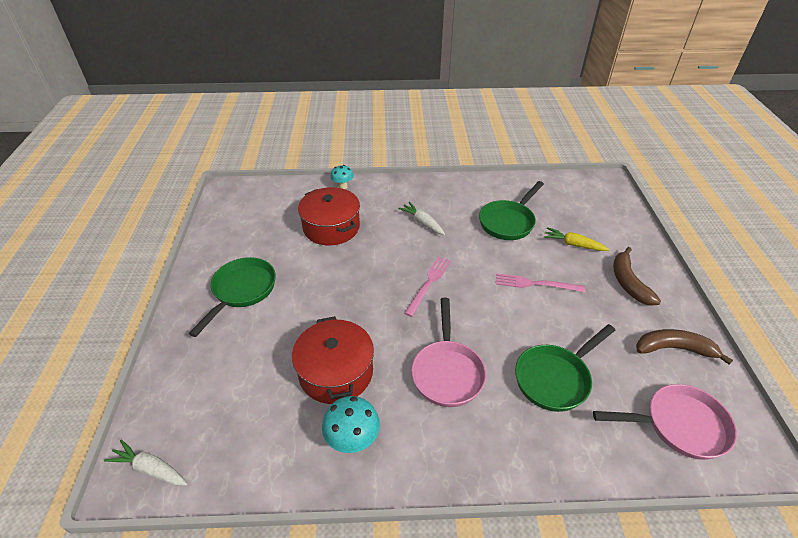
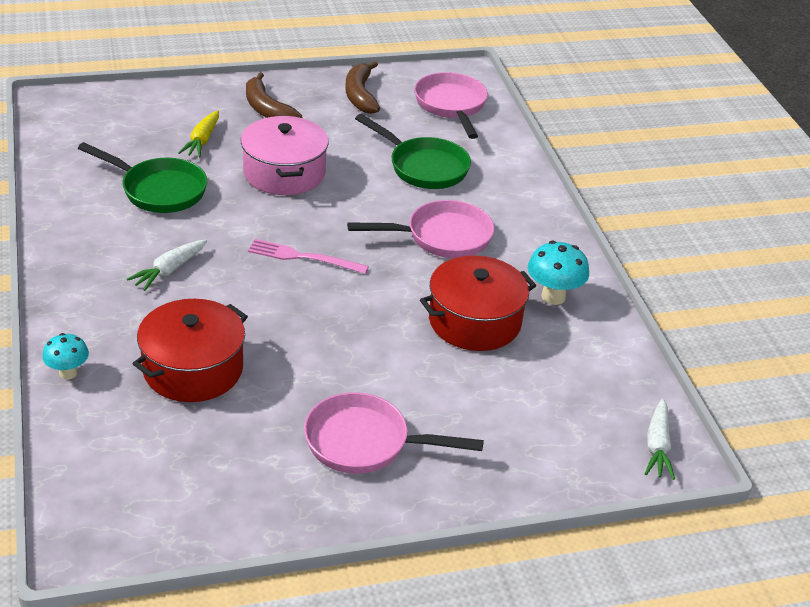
camera: 105 degrees left, 5 degrees down
green pan [189,257,276,337] -> pink pan [304,392,484,474]
pink fork [496,273,585,292] -> pink pot [241,116,329,195]
brown banana [613,247,661,306] -> brown banana turned 75 degrees clockwise [246,72,302,118]

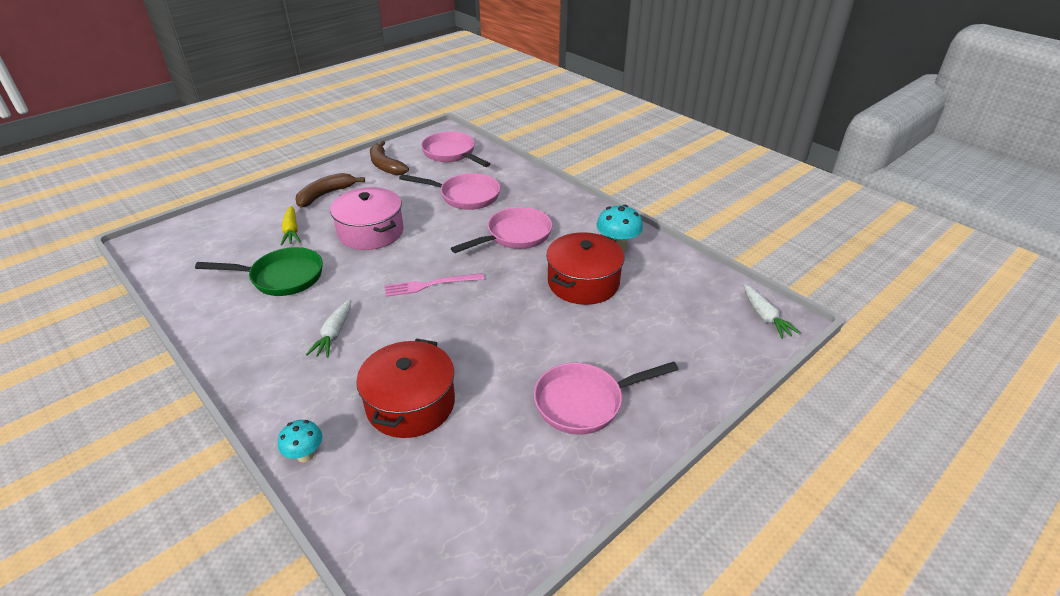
camera: 25 degrees left, 0 degrees up
brown banana [246,72,302,118] -> brown banana turned 105 degrees clockwise [296,173,365,207]
green pan [355,114,471,189] -> pink pan [399,173,500,210]

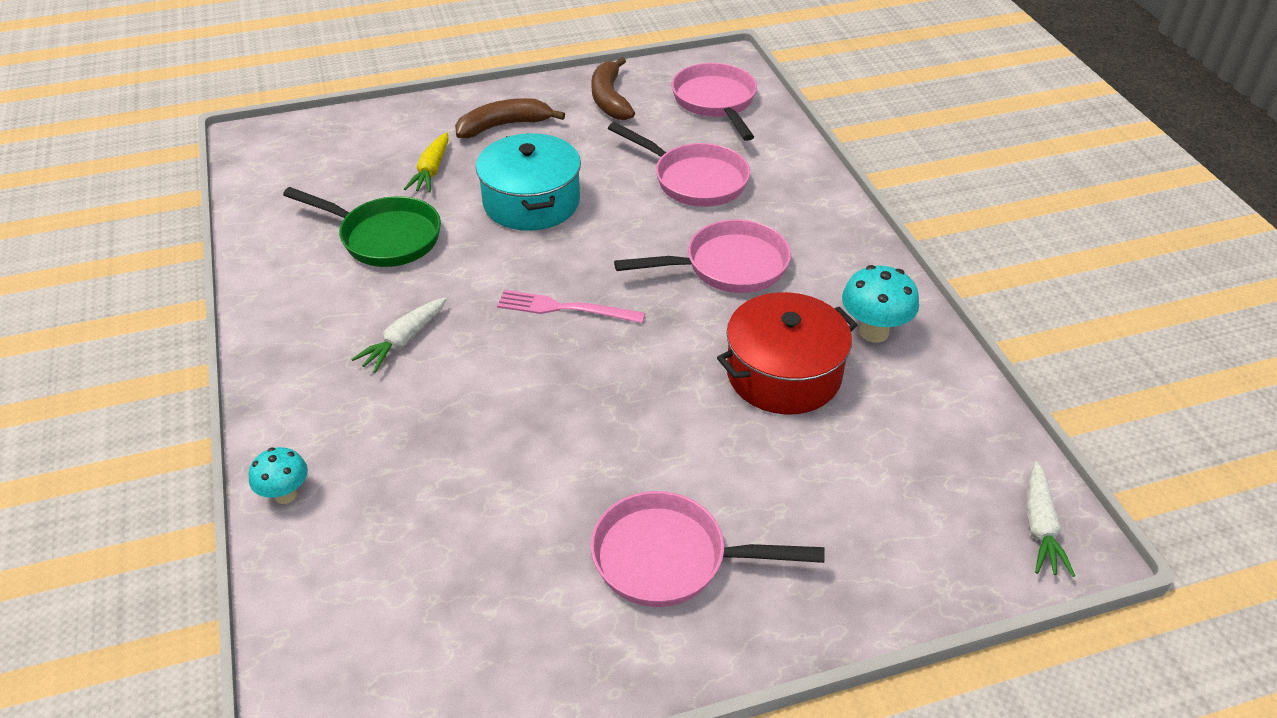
camera: 25 degrees right, 5 degrees up
pink pot [330,187,404,250] -> turquoise pot [476,133,581,231]
red pot [356,339,455,438] -> none

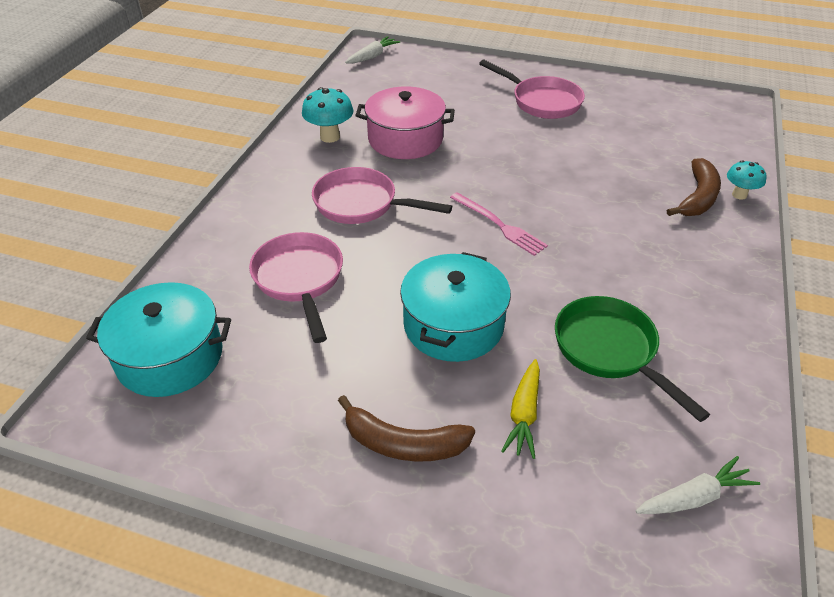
camera: 145 degrees left, 0 degrees up
white carrot [351,297,447,373] -> white carrot moved to [636,456,760,514]
yellow carrot [404,132,449,193] -> yellow carrot turned 150 degrees clockwise [501,359,540,459]
brown banana [591,57,635,120] -> brown banana moved to [667,158,721,216]
pink pan [672,63,757,141] -> turquoise pot [86,282,231,397]
red pot [717,292,857,414] -> pink pot [355,87,455,159]

